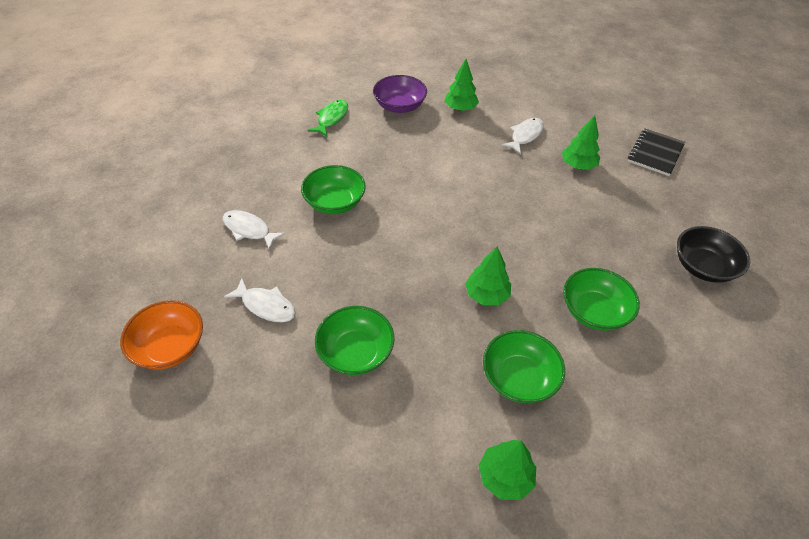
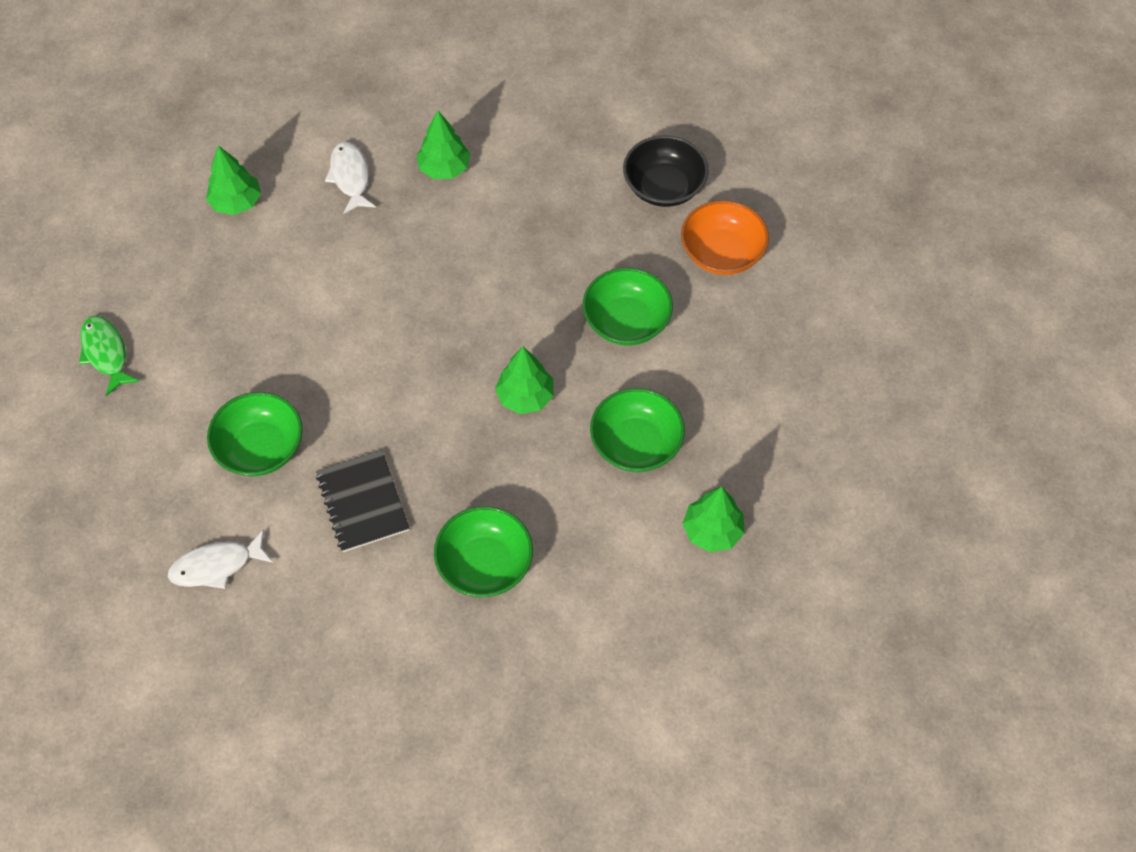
camera: 50 degrees left, 10 degrees up
orange bowl [120,300,203,370] -> orange bowl moved to [681,200,769,275]
white fish [224,278,296,322] -> none
purple bowl [373,75,427,113] -> none
black notebook [628,129,685,176] -> black notebook moved to [316,450,409,552]

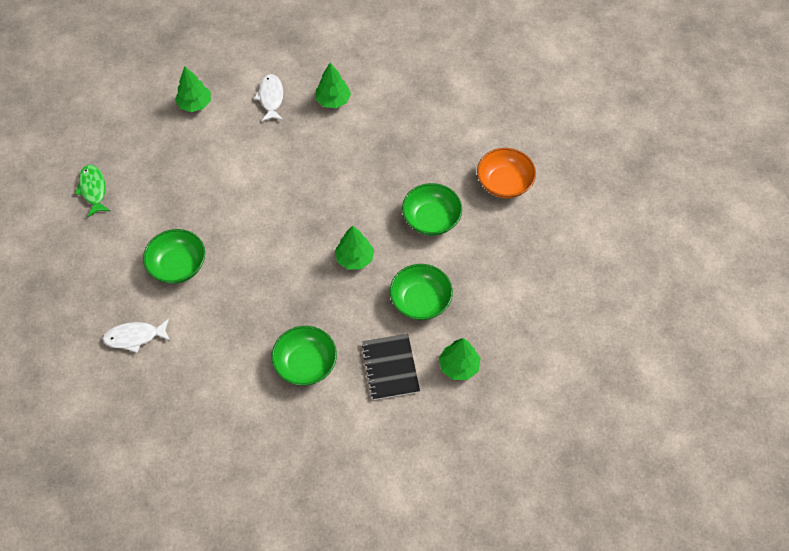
camera: 10 degrees right, 0 degrees up
black notebook [316,450,409,552] -> black notebook moved to [362,334,420,400]
black bowl [623,135,709,207] -> none

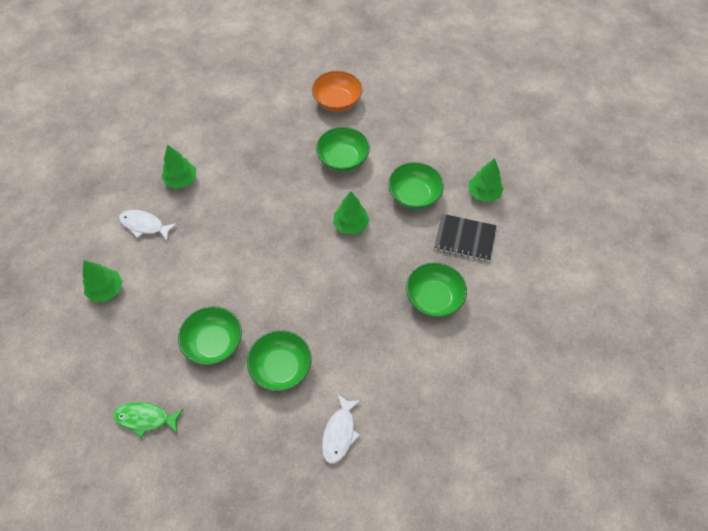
camera: 65 degrees left, 0 degrees up
none -> green bowl [178,306,242,365]

